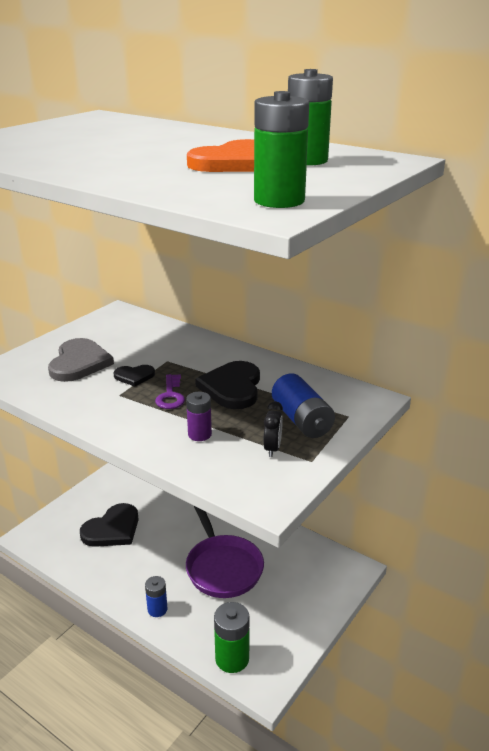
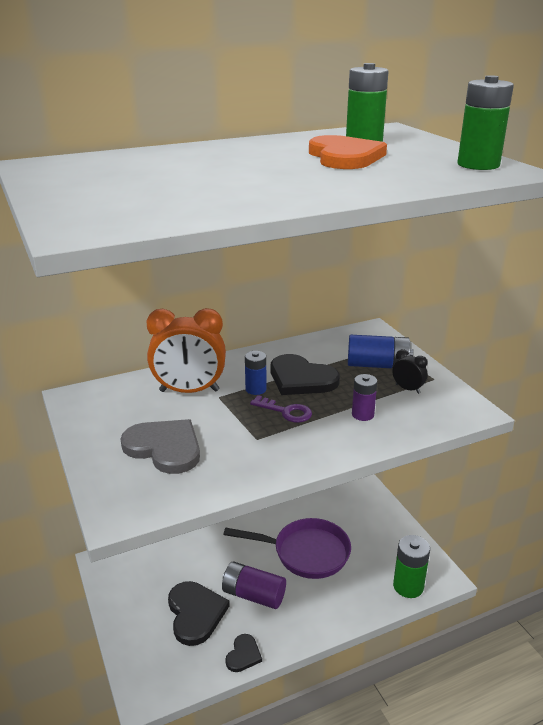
camera: 60 degrees left, 0 degrees up
black heart [113,365,155,387] -> black heart moved to [225,634,262,672]
blue battery [145,576,167,617] -> blue battery moved to [245,351,266,395]
none -> orange clock [147,308,226,393]
none -> purple battery [222,562,286,609]

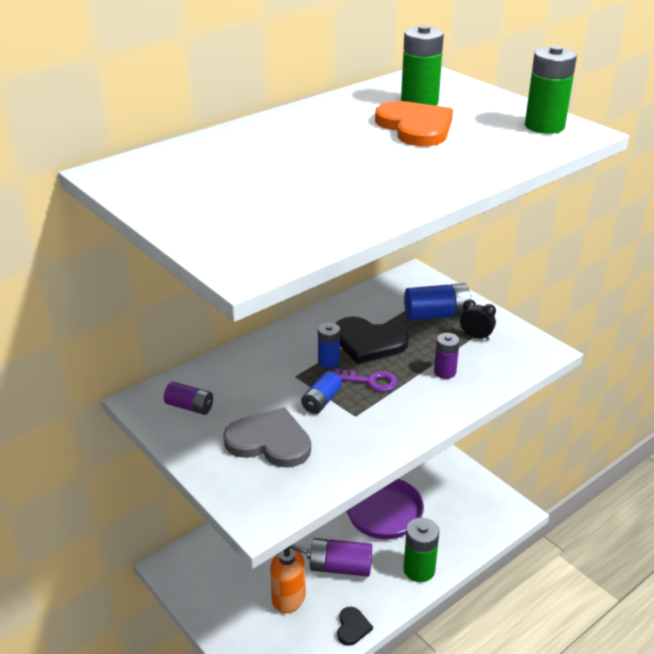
camera: 15 degrees left, 5 degrees up
orange clock [147,308,226,393] -> none
black heart [168,581,230,646] -> orange soap dispenser [270,543,308,613]
green battery [393,535,430,598] -> green battery moved to [403,518,439,582]
none -> purple battery [164,382,213,415]
none -> blue battery [301,371,342,414]

